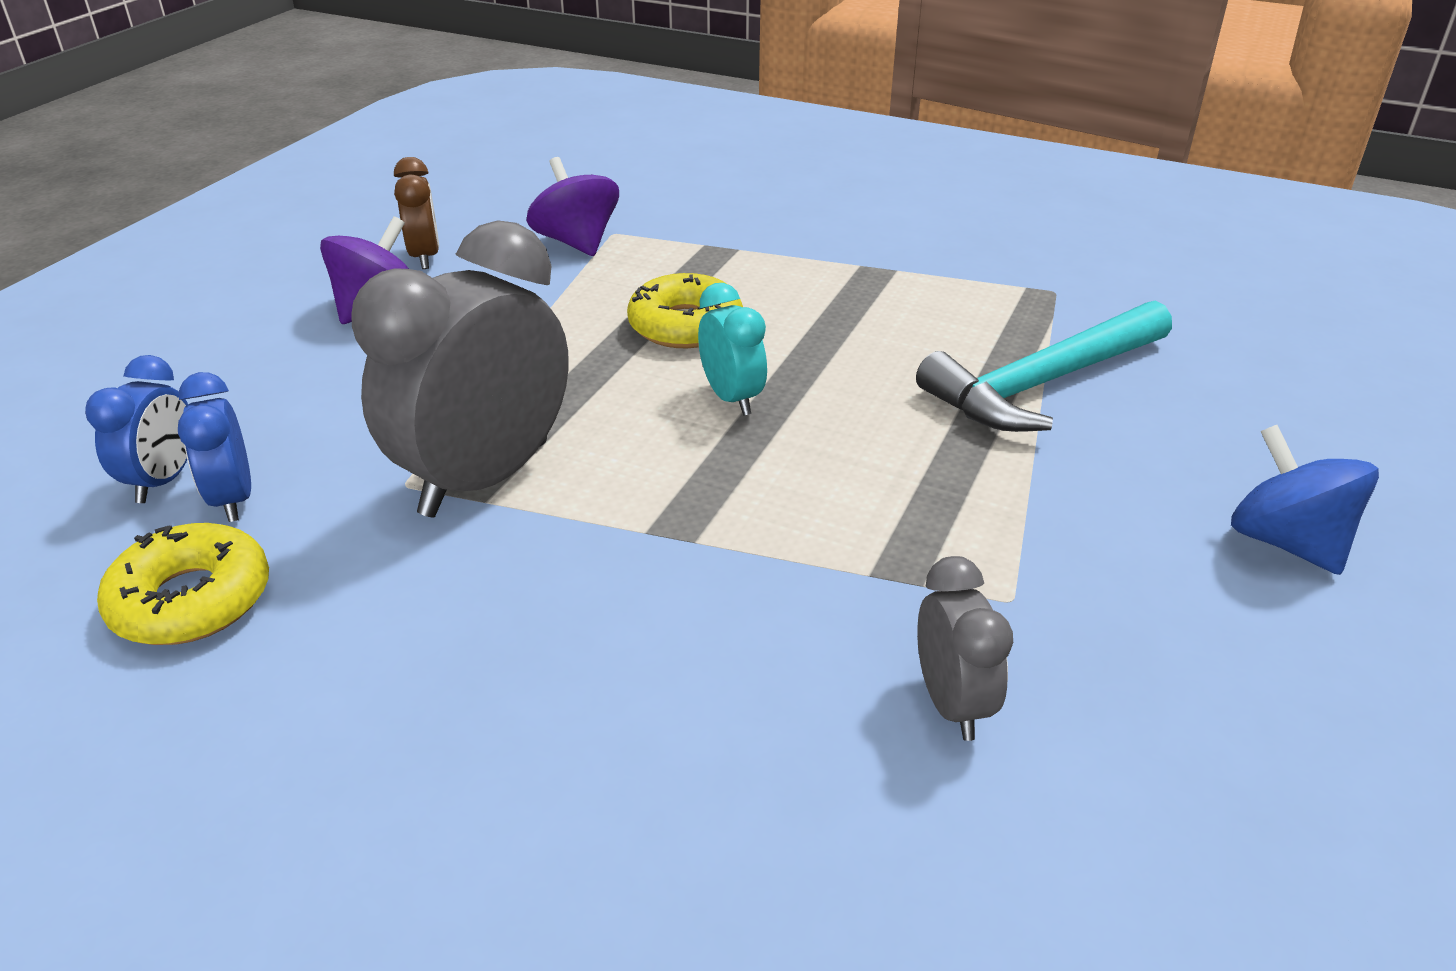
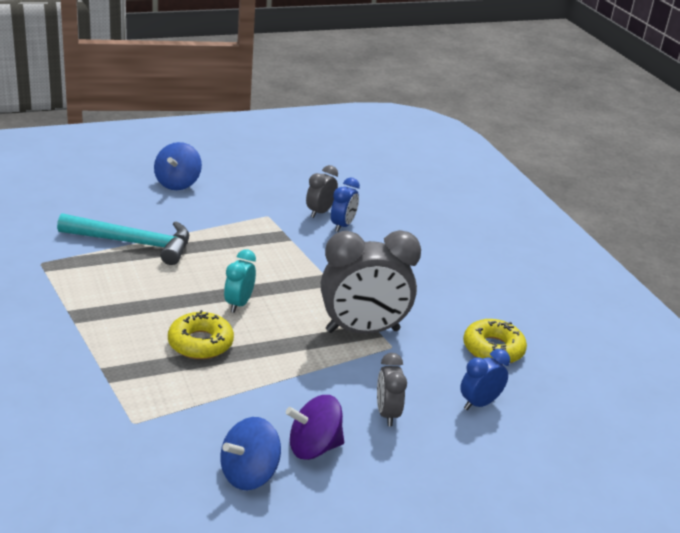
camera: 140 degrees left, 5 degrees down
blue clock [178,372,251,522] -> blue clock moved to [331,178,360,232]
brown clock [394,157,439,269] -> blue spinning top [220,417,281,490]
purple spinning top [527,157,619,256] -> none
none -> grey clock [377,353,407,426]

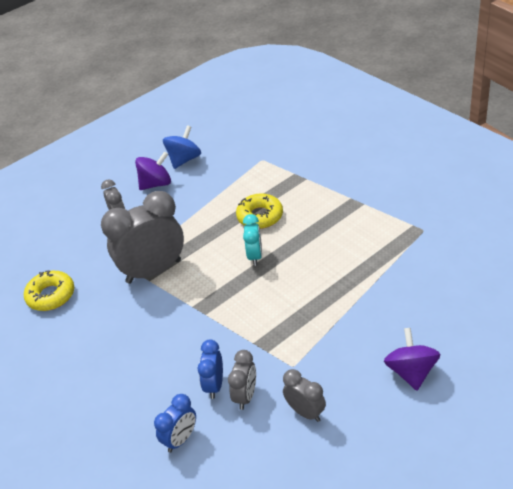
camera: 170 degrees right, 10 degrees up
turquoise hammer [57,213,189,265] -> none
blue spinning top [154,142,202,190] -> purple spinning top [384,328,440,391]
blue clock [460,349,510,410] -> blue clock moved to [154,394,196,453]
none -> grey clock [283,369,326,422]

